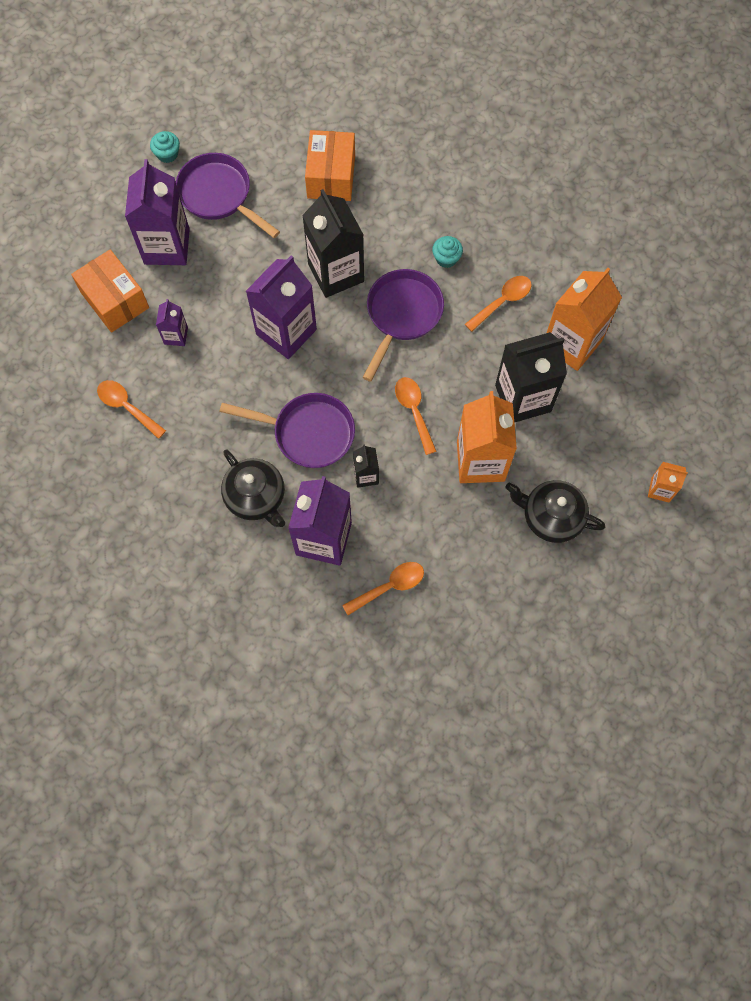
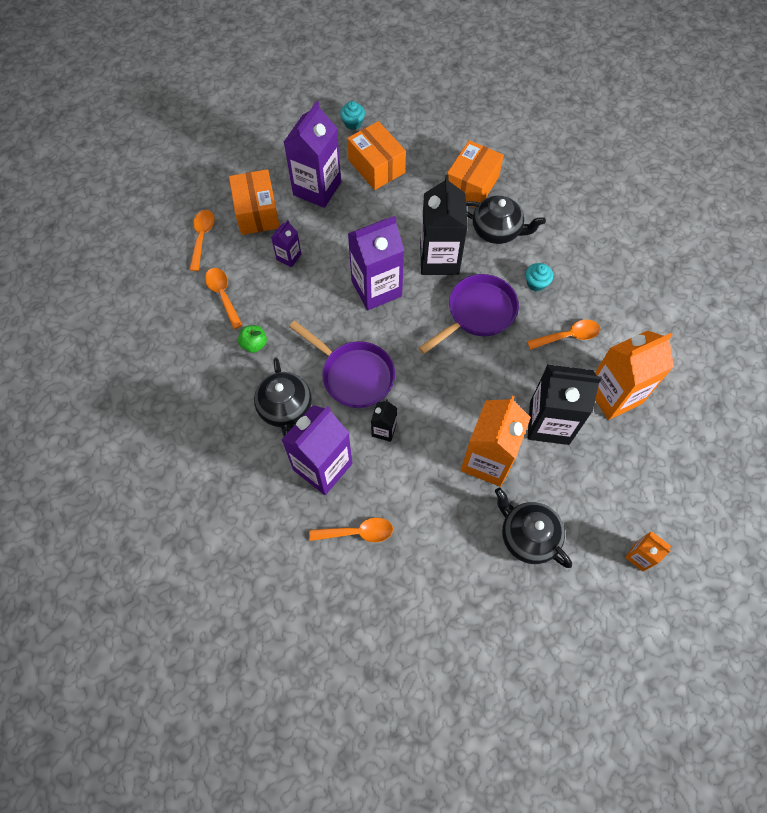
camera: 25 degrees right, 5 degrees down
purple pan [176,153,280,238] -> orange box [347,121,406,190]
orange spoon [395,377,437,455] -> orange spoon moved to [189,210,215,271]
none -> green apple [238,325,267,353]
none -> black teapot [466,196,546,244]

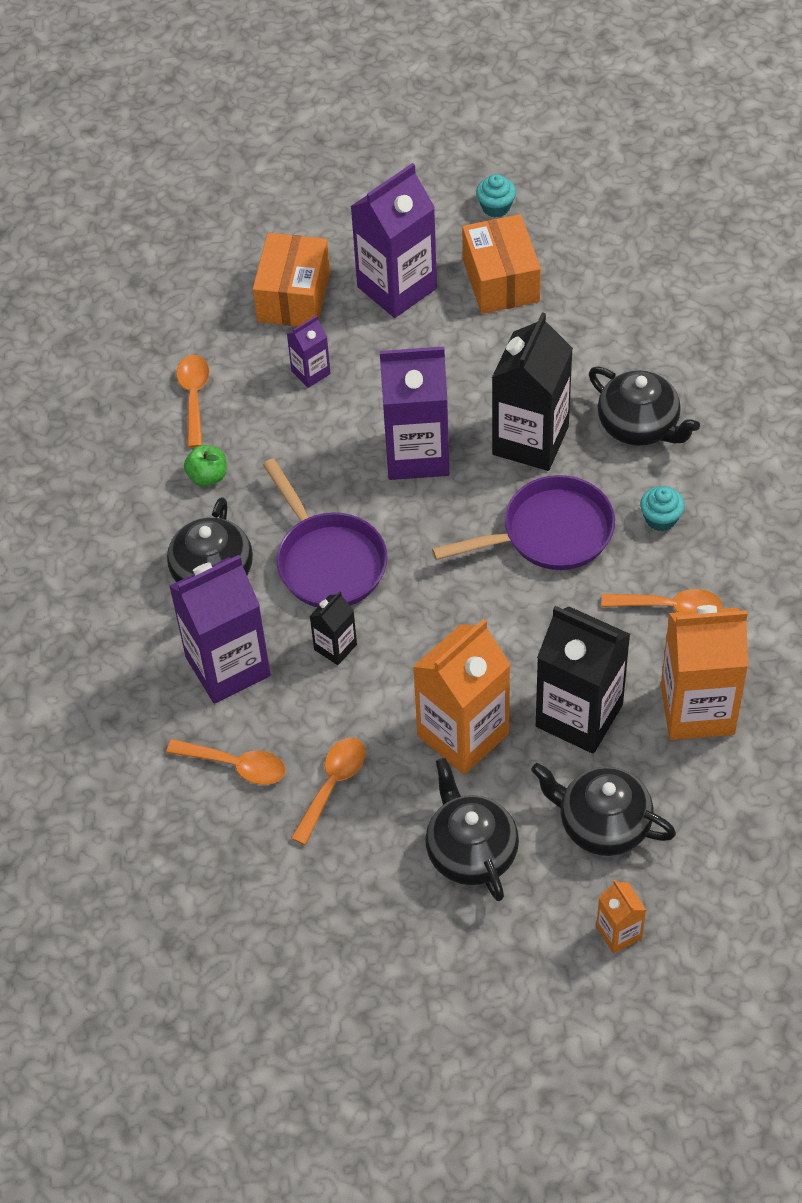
camera: 25 degrees right, 10 degrees down
orange spoon [189,210,215,271] -> orange spoon moved to [291,737,366,845]
orange box [447,140,504,208] -> none
none -> black teapot [531,763,676,856]

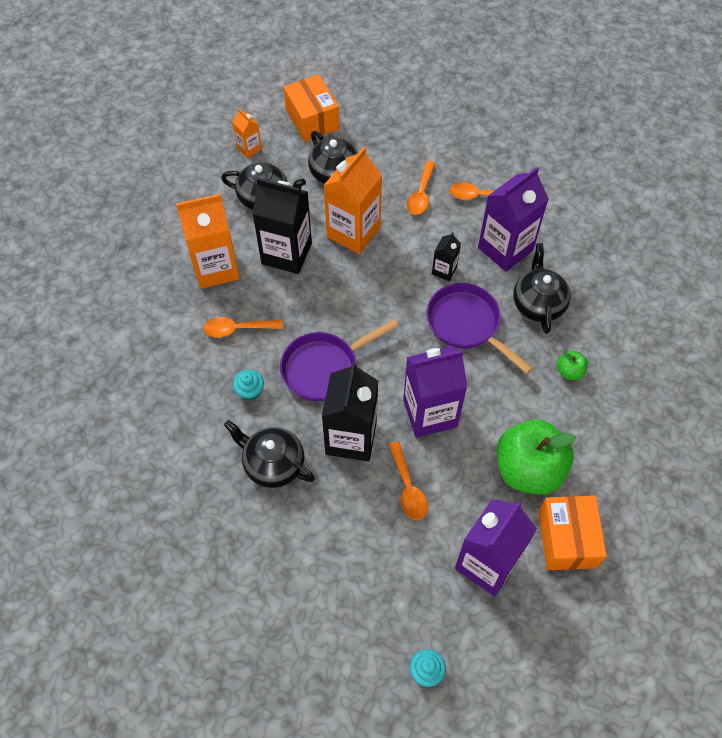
camera: 165 degrees right, 5 degrees up
orange spoon [176,355,210,448] -> orange spoon moved to [389,442,428,520]
purple carton [287,315,331,388] -> green apple [497,419,576,495]
orange box [462,214,541,314] -> orange box moved to [283,74,340,142]

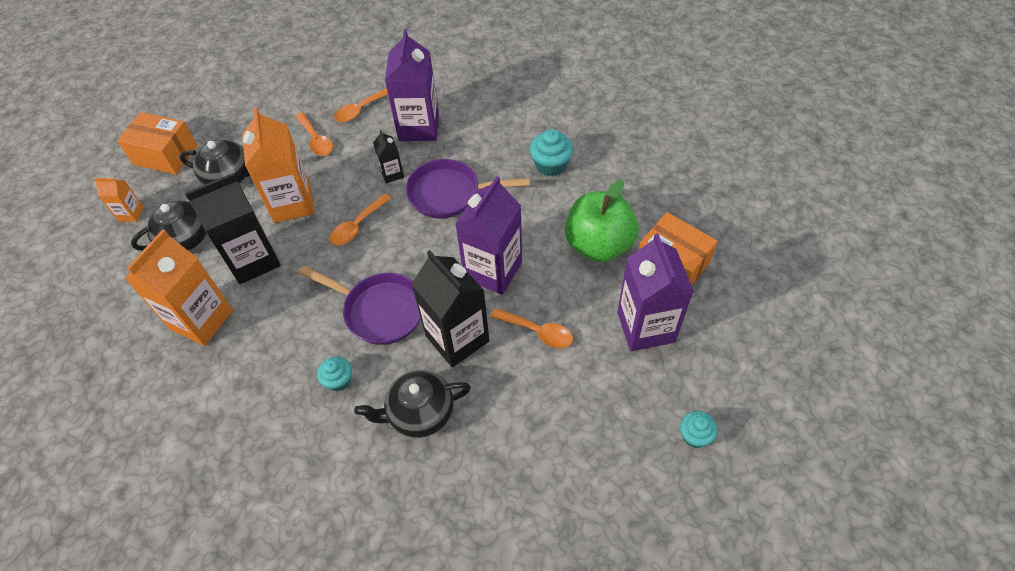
camera: 45 degrees left, 5 degrees down
orange spoon [203,317,283,338] -> orange spoon moved to [330,194,391,245]
purple pan [280,319,399,401] -> purple pan turned 75 degrees counterclockwise [299,266,421,345]
black teapot [513,243,571,334] -> none
green apple [557,350,588,380] -> turquoise cupcake [530,129,573,176]

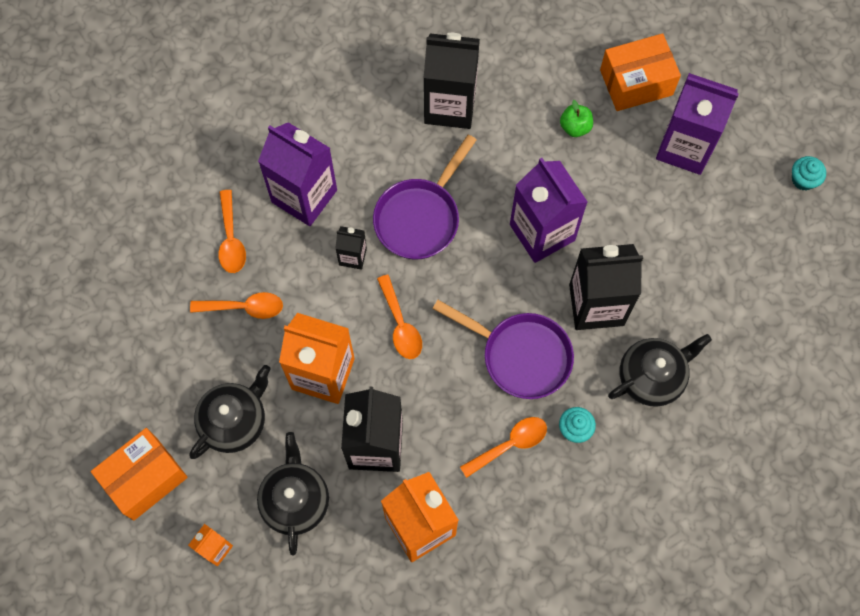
camera: 60 degrees left, 15 degrees up
purple pan [299,266,421,345] -> purple pan turned 60 degrees clockwise [433,300,574,399]
black teapot [354,370,471,438] -> black teapot turned 135 degrees counterclockwise [608,334,712,407]
orange spoon [490,308,573,348] -> orange spoon moved to [460,417,547,478]
turquoise cupcake [530,129,573,176] -> black carton [424,33,480,129]
green apple [565,179,639,262] -> green apple [560,100,593,137], size x0.43

